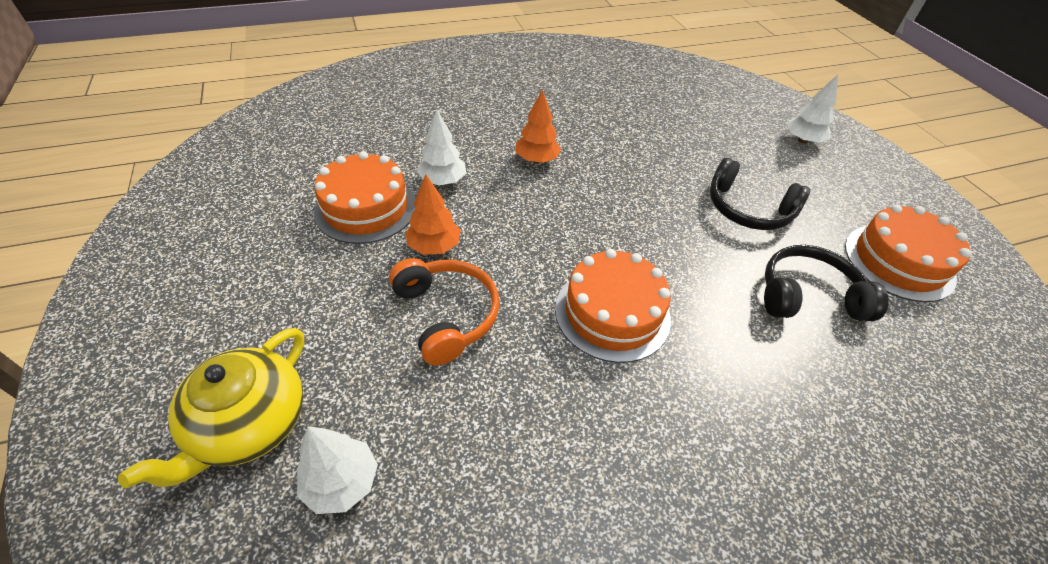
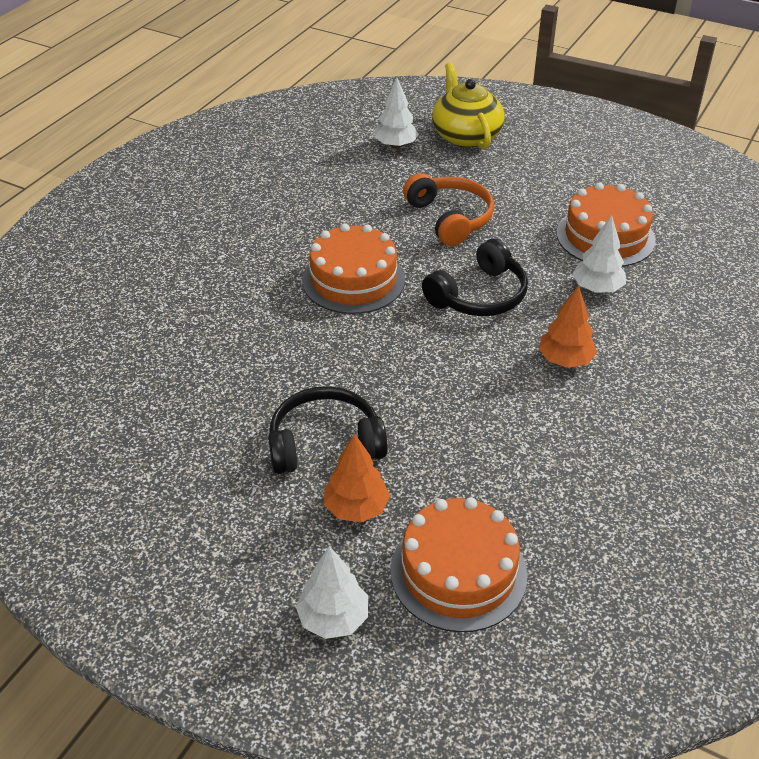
camera: 140 degrees right, 5 degrees down
orange headphones [389,258,499,365] -> orange headphones turned 135 degrees counterclockwise [403,173,494,246]
orange tree [405,174,461,255] -> orange tree moved to [324,433,390,522]
black headphones [764,245,889,321] -> black headphones moved to [422,239,528,316]
orange cake [845,205,972,302] -> orange cake moved to [391,497,527,632]

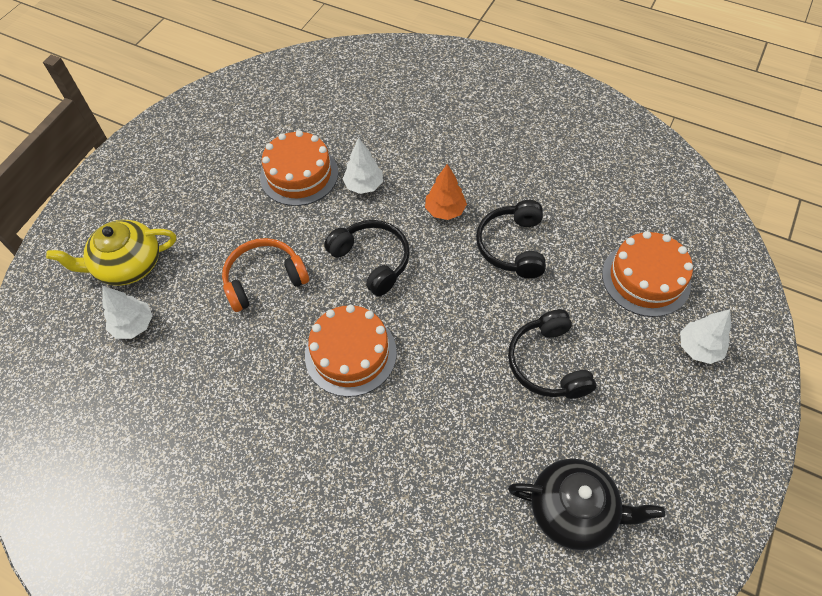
camera: 90 degrees left, 15 degrees up
orange tree [324,433,390,522] -> none
none -> black headphones [476,200,546,278]
none -> black teapot [508,458,665,551]

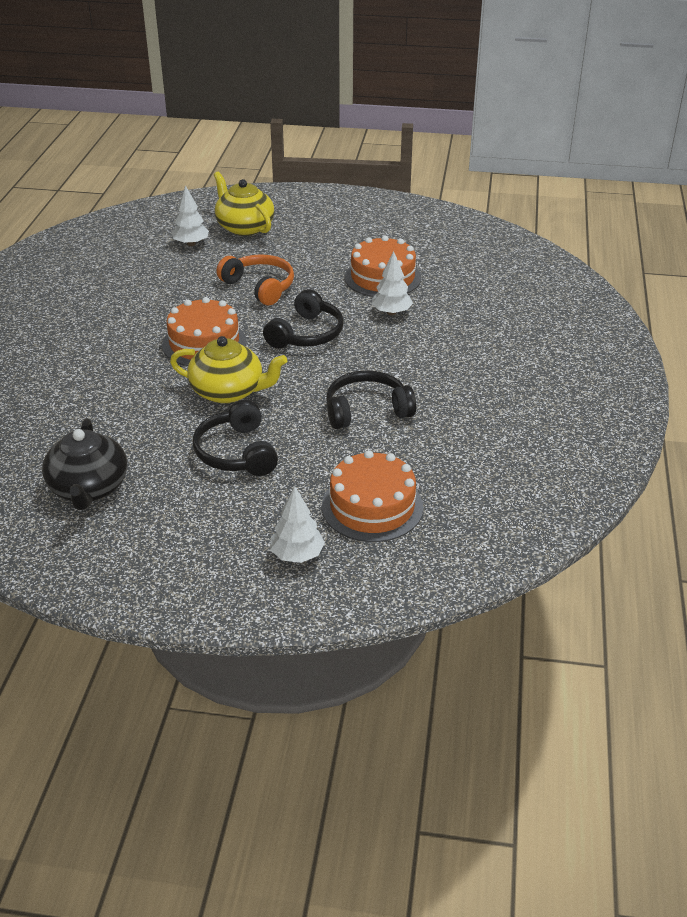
camera: 70 degrees right, 20 degrees down
orange tree [425,164,467,220] -> none
black headphones [508,309,596,399] -> black headphones turned 75 degrees counterclockwise [193,399,278,476]
none -> yellow teapot [170,336,287,404]

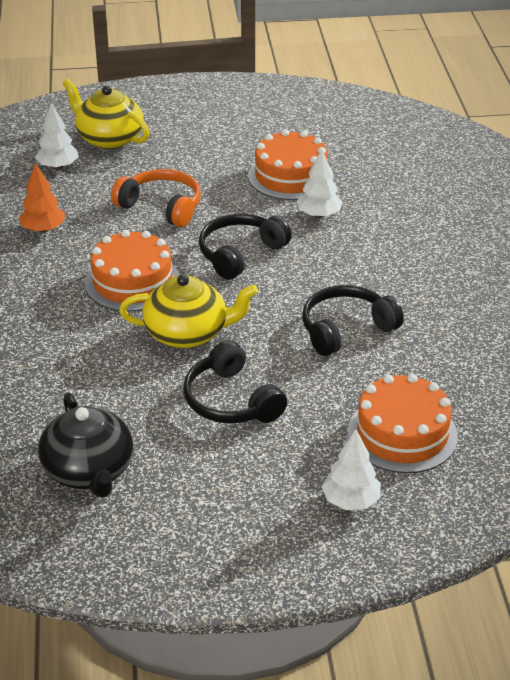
camera: 15 degrees left, 0 degrees up
black headphones [263,289,344,349] -> black headphones turned 150 degrees counterclockwise [199,214,292,280]
none -> orange tree [19,163,65,233]

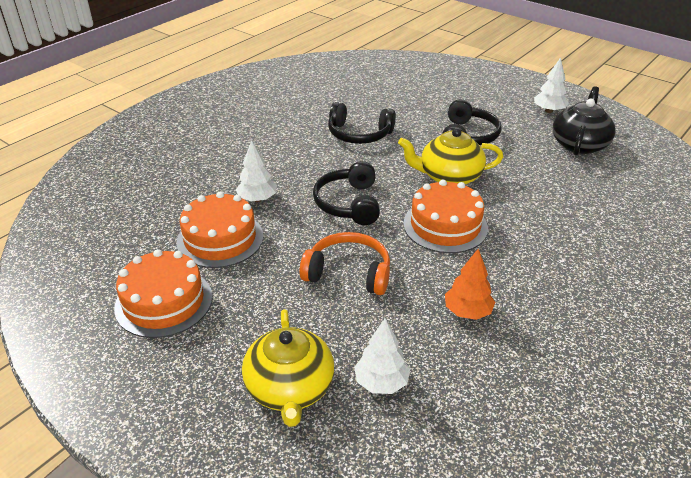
camera: 135 degrees left, 0 degrees up
orange headphones [111,169,201,227] -> orange headphones turned 120 degrees clockwise [300,232,390,295]
yellow teapot [119,274,258,348] -> yellow teapot turned 45 degrees counterclockwise [398,128,503,184]
black headphones [199,214,292,280] -> black headphones turned 90 degrees clockwise [313,161,380,225]
white tree [322,429,381,510] -> white tree moved to [534,57,569,113]
orange cake [348,374,458,473] -> orange cake moved to [114,249,212,338]

